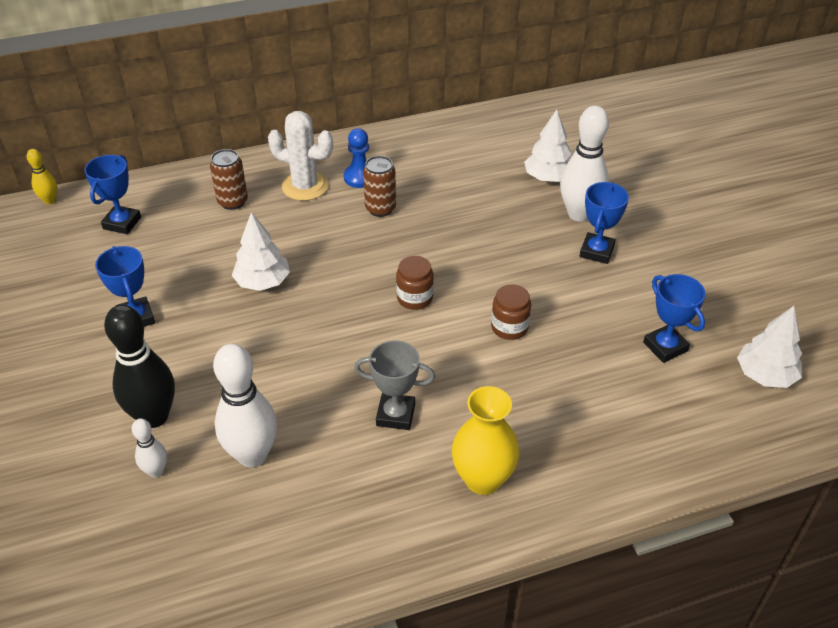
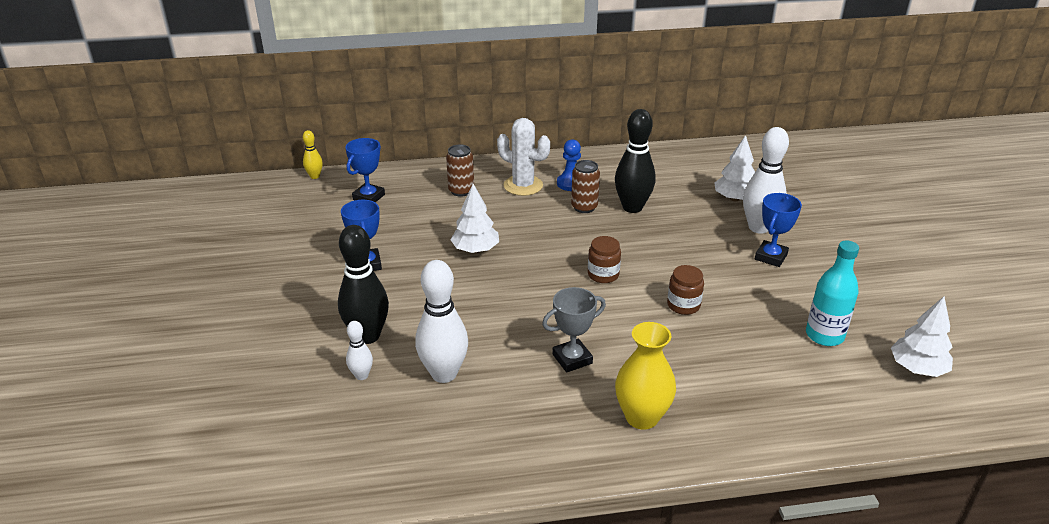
camera: 10 degrees right, 10 degrees down
grey trophy [354,340,435,430] -> grey trophy turned 45 degrees counterclockwise [542,287,606,372]
blue trophy [643,274,706,363] -> turquoise bottle [806,240,859,346]
none -> black bowling pin [615,109,656,213]

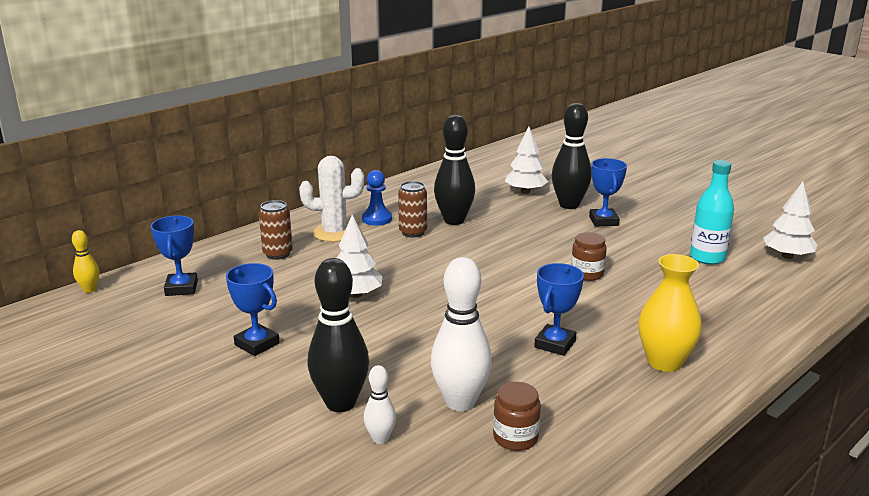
camera: 35 degrees left, 10 degrees down
grey trophy [542,287,606,372] -> blue trophy [534,263,584,356]
brown jar [588,236,621,283] -> brown jar moved to [493,382,541,451]
white bowling pin [743,127,789,234] -> black bowling pin [551,103,592,209]

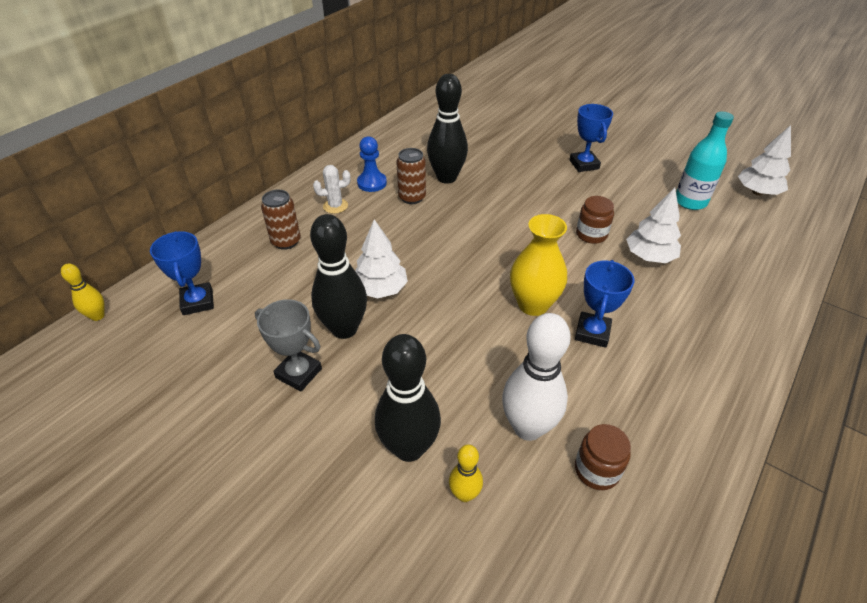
camera: 10 degrees left, 20 degrees up
blue trophy [226,263,280,356] -> grey trophy [255,299,322,392]
white cactus [299,156,364,242] -> white cactus [313,165,351,214], size x0.58
white bowling pin [364,365,396,444] -> yellow bowling pin [449,444,483,502]
white tree [505,127,548,194] -> white tree moved to [626,188,681,263]
black bowling pin [551,103,592,209] -> black bowling pin moved to [310,214,367,339]
yellow vase [638,254,702,372] -> yellow vase moved to [510,214,567,316]

